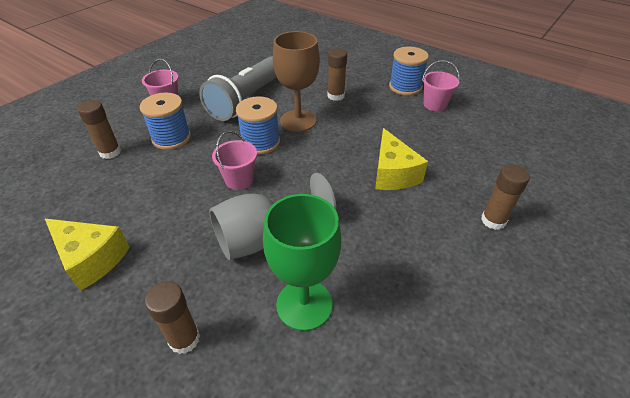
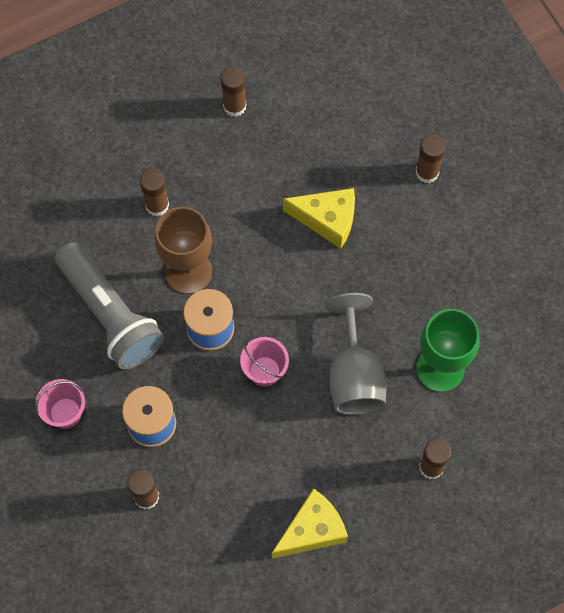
camera: 65 degrees left, 25 degrees up
blue spool [389,47,429,96] -> none
pink bucket [422,60,460,111] -> brown glue stick [221,66,246,117]

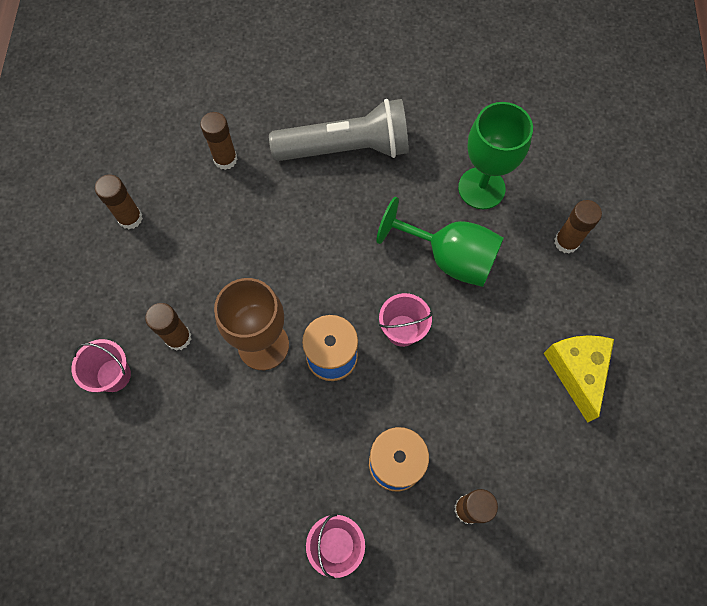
camera: 60 degrees left, 0 degrees up
grey flashlight [55,242,164,370] -> grey flashlight moved to [269,99,409,161]
yellow cheese [283,188,355,249] -> none
grey goblet [325,293,386,415] -> green goblet [376,197,504,287]
brown glue stick [416,134,446,183] -> brown glue stick moved to [200,112,238,170]
none -> pink bucket [71,339,131,392]

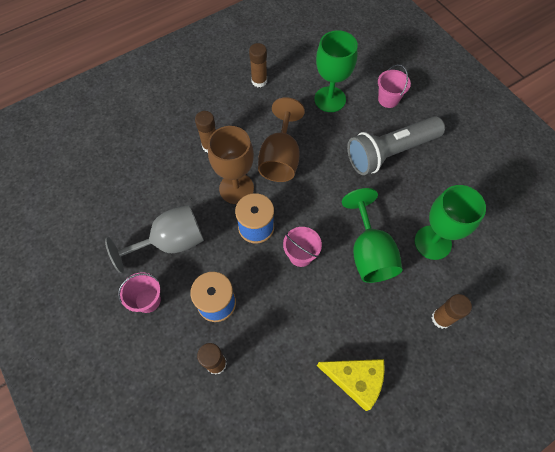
camera: 55 degrees right, 5 degrees down
pink bucket [71,339,131,392] -> pink bucket moved to [378,64,411,108]
brown glue stick [200,112,238,170] -> green goblet [314,30,358,112]
grey flashlight [269,99,409,161] -> grey flashlight turned 105 degrees clockwise [347,116,445,175]
yellow cheese [544,335,614,423] -> yellow cheese turned 60 degrees clockwise [317,359,385,411]
none -> grey goblet [105,205,204,274]
none -> brown goblet [258,97,305,182]

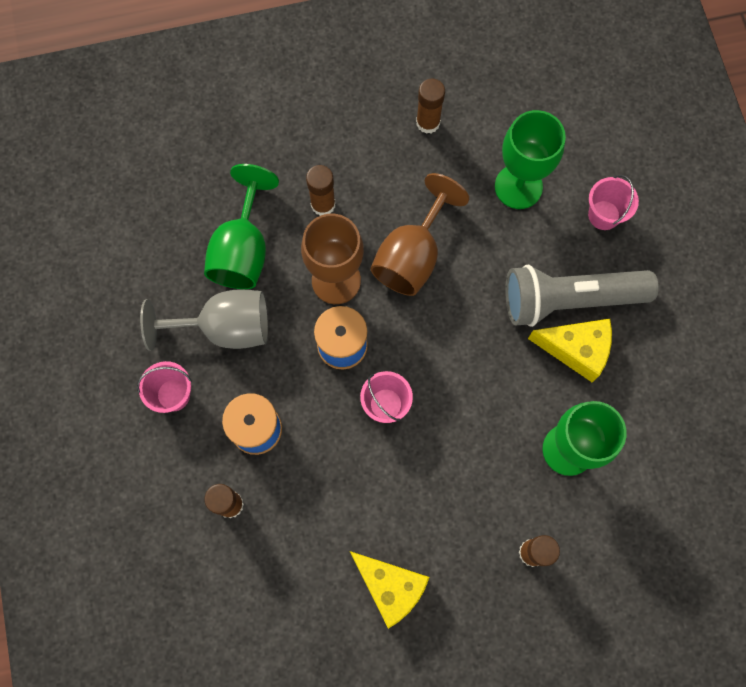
camera: 20 degrees right, 10 degrees up
green goblet [342,188,402,283] -> green goblet moved to [204,164,279,289]
none -> yellow cheese [528,319,612,382]

